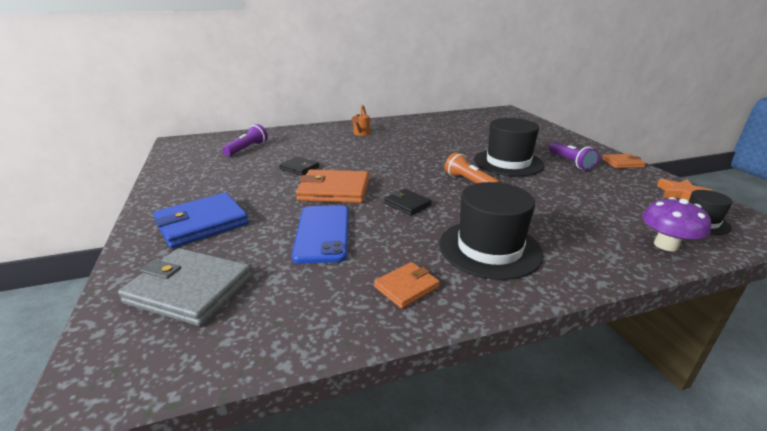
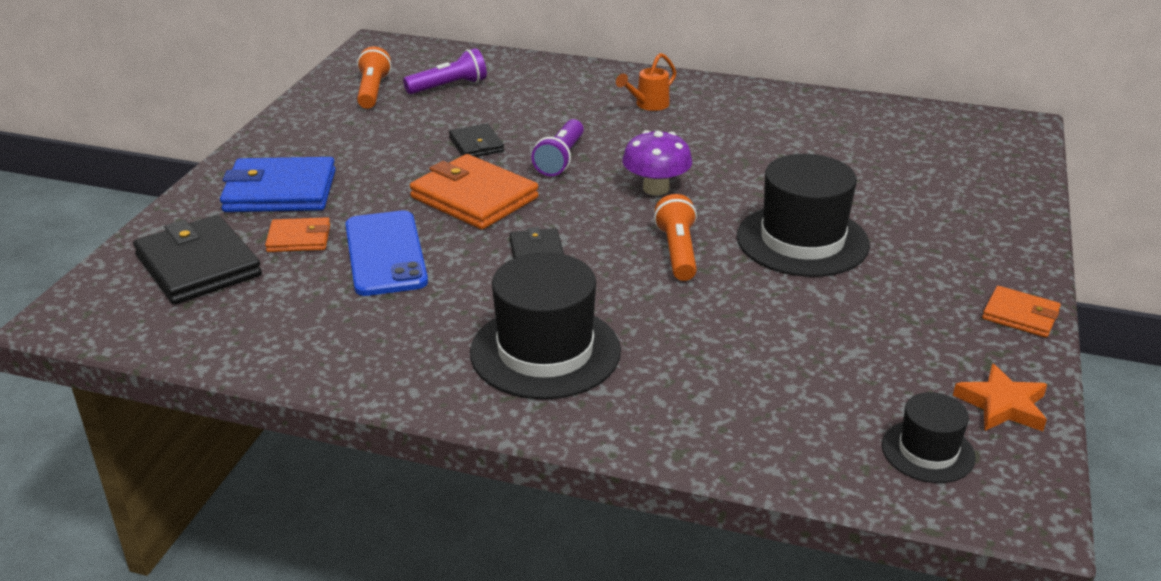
camera: 35 degrees right, 5 degrees up
grey wallet [118,248,252,326] -> black wallet [133,215,262,305]
blue phone [292,205,348,264] -> blue phone turned 45 degrees counterclockwise [345,210,428,296]
orange wallet [374,262,440,309] -> orange wallet moved to [265,217,330,252]
purple flashlight [549,142,599,170] -> purple flashlight moved to [531,119,584,176]
purple mushroom [642,197,711,251] -> purple mushroom moved to [622,130,692,195]
none -> orange flashlight [357,46,391,109]

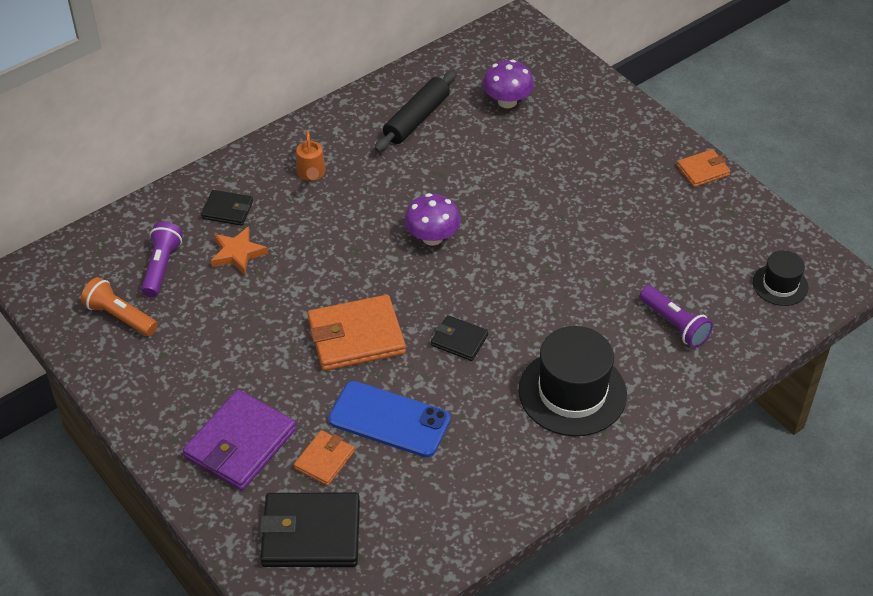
camera: 55 degrees left, 15 degrees up
blue wallet [220,157,336,212] -> purple wallet [183,390,296,490]
black wallet [449,124,504,157] -> black wallet moved to [201,190,253,226]
purple flashlight [531,119,584,176] -> purple flashlight moved to [640,286,713,348]
orange flashlight [654,194,697,281] -> none
black hat [737,154,870,277] -> none
orange star [953,364,1047,431] -> orange star moved to [211,226,268,275]
none -> black rolling pin [375,70,457,152]
none -> purple mushroom [482,59,534,108]

